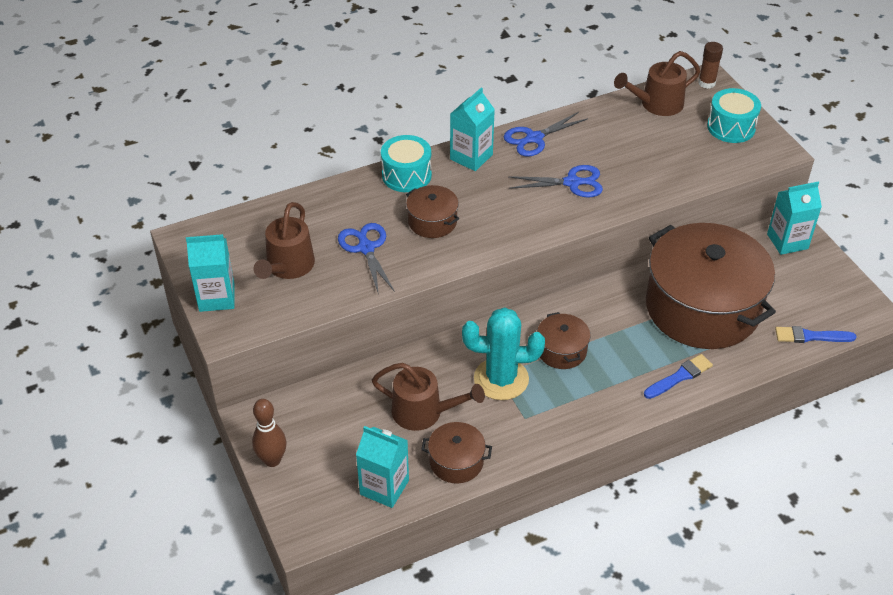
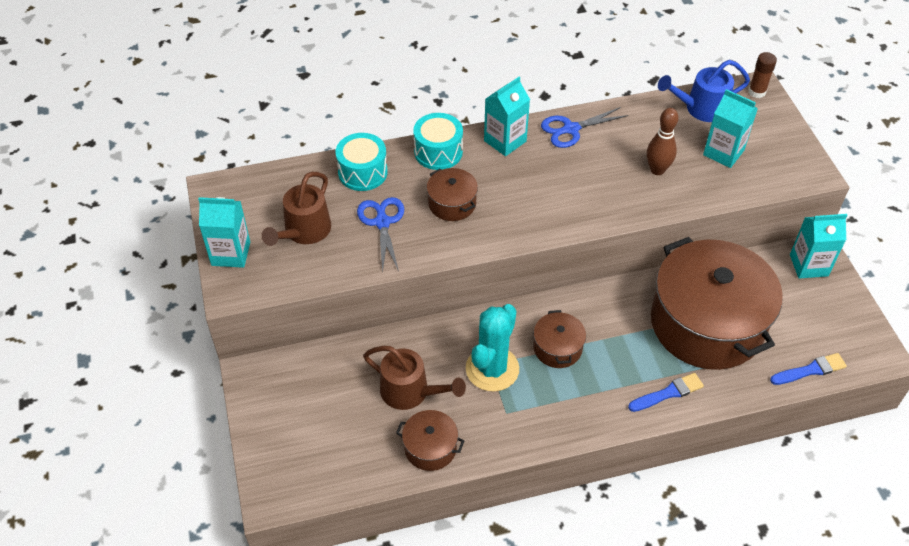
camera: 10 degrees right, 5 degrees up
brown bowling pin [252,399,286,467] -> brown bowling pin moved to [647,108,678,175]
turquoise carton [356,426,409,508] -> turquoise carton moved to [703,89,758,168]
turquoise cactus [462,307,545,400] -> turquoise cactus turned 75 degrees counterclockwise [466,304,519,392]
blue scissors [508,165,603,198] -> none
brown watering can [614,51,700,116] -> blue watering can [658,60,750,122]
turquoise drum [707,88,761,143] -> turquoise drum moved to [336,133,388,191]
blue brush [775,326,856,343] -> blue brush turned 150 degrees clockwise [770,353,847,385]

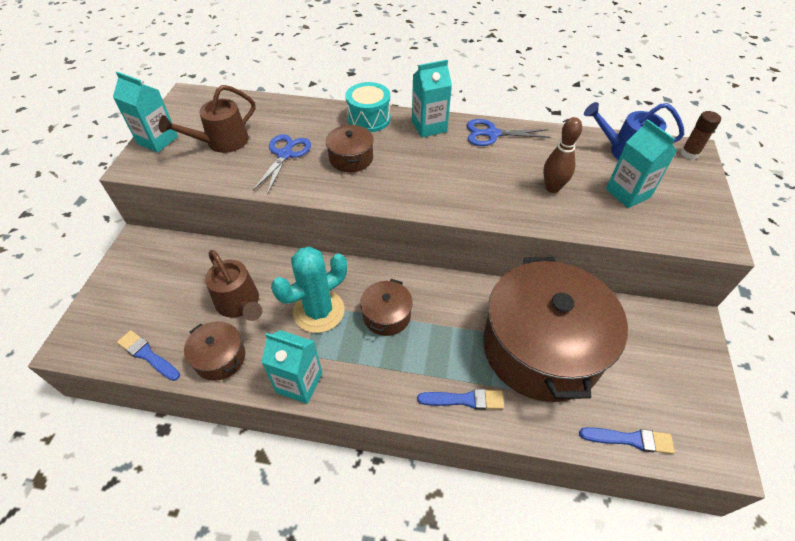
camera: 25 degrees right, 0 degrees up
turquoise drum [336,133,388,191] -> none
turquoise carton [790,214,847,279] -> turquoise carton moved to [261,330,323,404]
none -> blue brush [117,330,180,381]

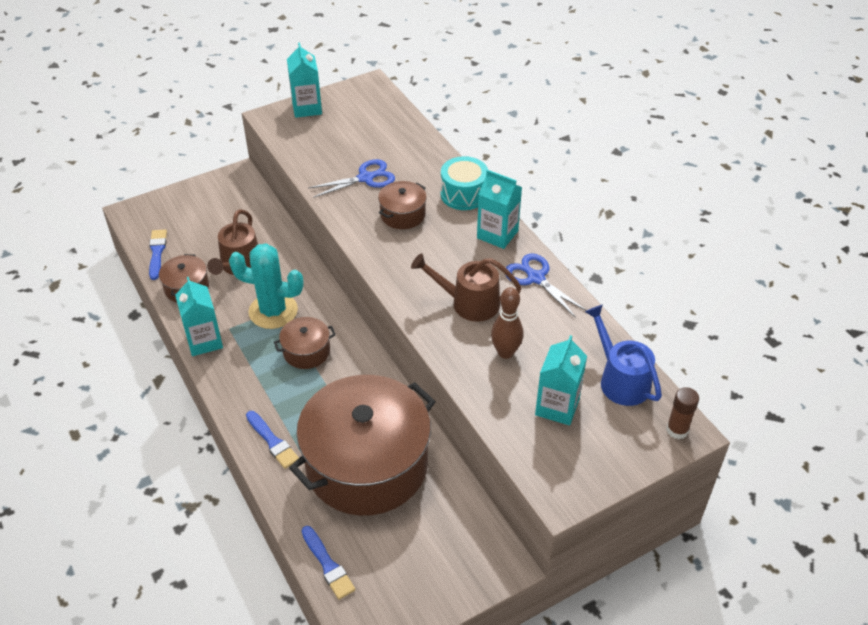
camera: 50 degrees right, 5 degrees down
brown watering can [159,85,255,153] -> brown watering can moved to [411,253,522,322]

